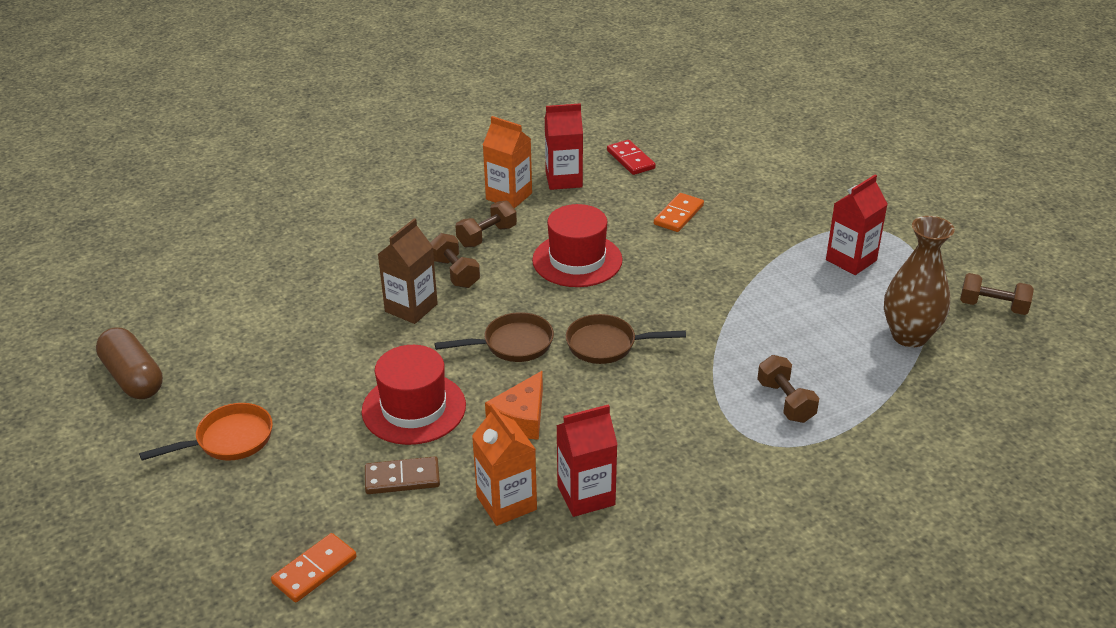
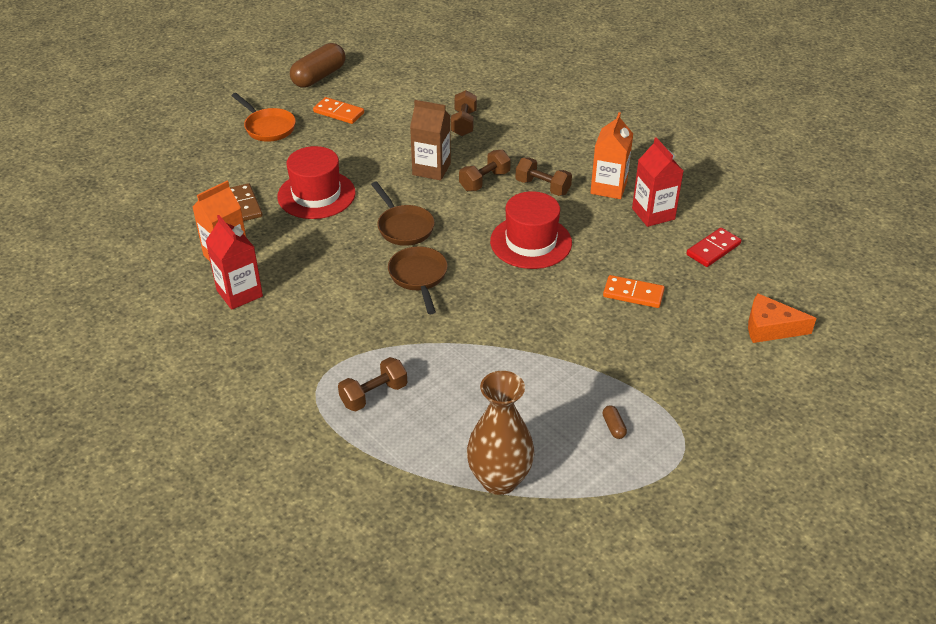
camera: 75 degrees right, 5 degrees up
orange domino [271,533,357,603] -> orange domino moved to [313,97,364,124]
orange cheese [485,371,543,440] -> orange cheese moved to [748,293,816,343]
red carton [826,175,887,275] -> brown capsule [603,405,627,439]
brown dumbbell [960,273,1034,315] -> brown dumbbell moved to [451,90,477,136]

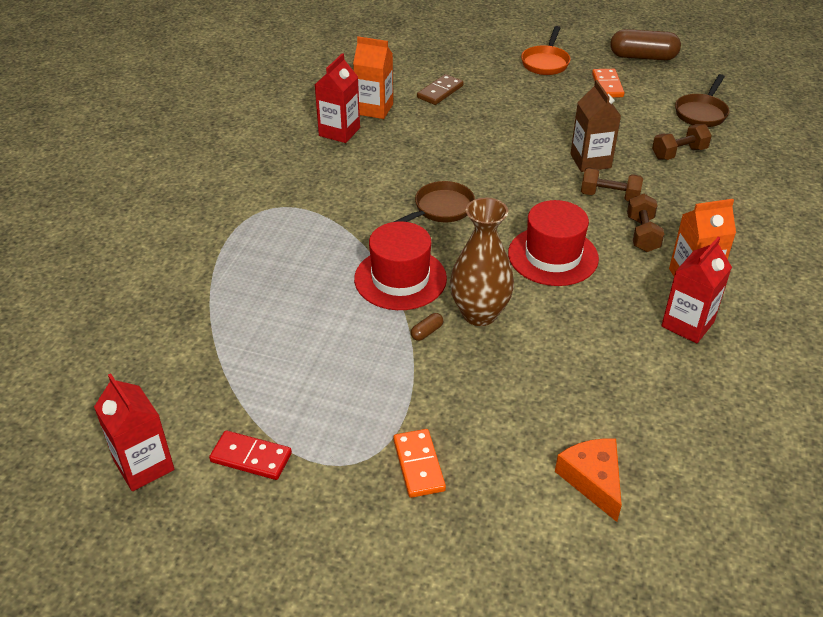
camera: 60 degrees right, 0 degrees up
red hat [277,146,355,219] -> red hat moved to [354,222,447,310]
brown dumbbell [338,357,407,411] -> none
brown pan [371,182,435,246] -> brown pan moved to [675,74,729,127]
brown vase [467,371,534,495] -> brown vase moved to [450,198,514,326]
orange domino [603,275,665,308] -> orange domino moved to [393,429,446,498]
brown capsule [603,405,627,439] -> brown capsule moved to [411,313,443,341]
red domino [686,228,742,267] -> red domino moved to [209,430,292,480]
none -> red carton [94,374,174,491]

